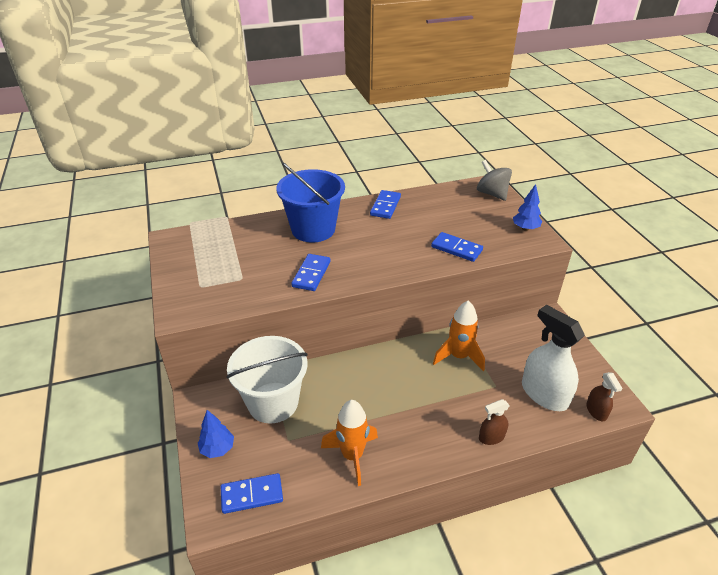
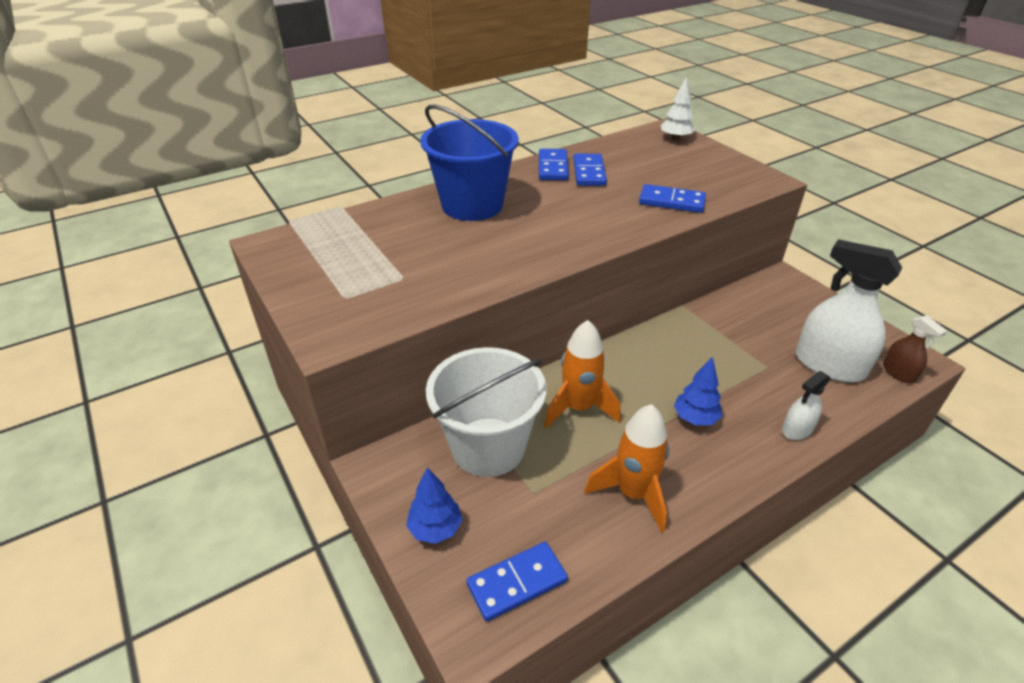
camera: 15 degrees left, 0 degrees up
blue domino [291,254,331,291] -> blue domino moved to [573,154,607,186]
orange rocket [433,301,485,371] -> orange rocket moved to [544,320,621,428]
grey spinning top [477,160,512,201] -> white tree [661,77,695,141]
brown spray bottle [479,399,509,445] -> white spray bottle [782,371,831,440]
blue tree [513,184,542,231] -> blue tree moved to [674,357,722,425]

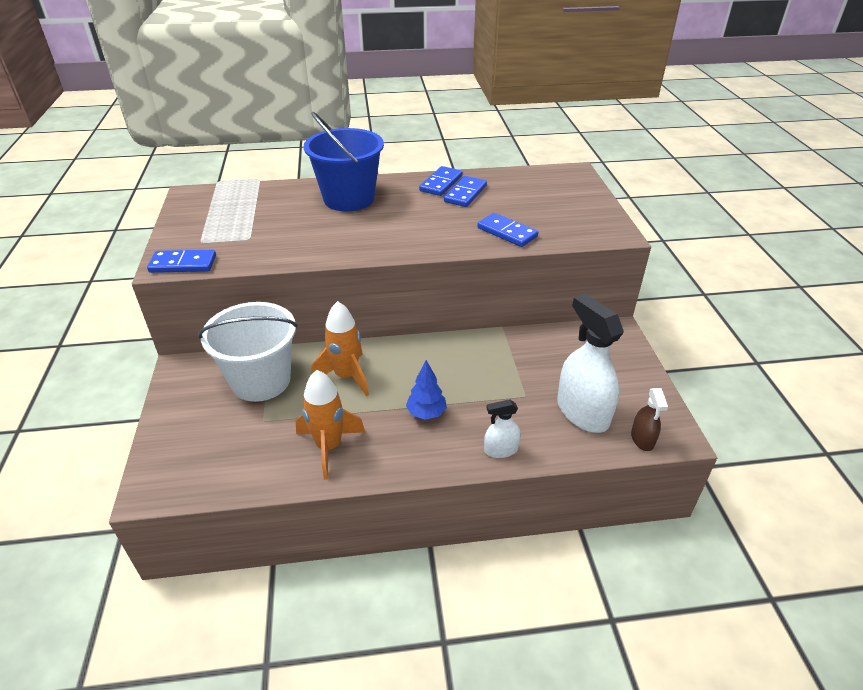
camera: 25 degrees right, 0 degrees up
blue tree [406,467,463,544] -> none
blue domino [466,542,568,621] -> blue domino moved to [147,250,216,273]
white tree [661,77,695,141] -> none

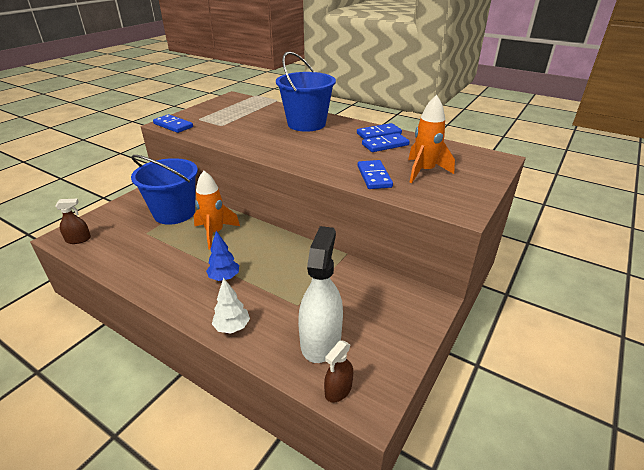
camera: 40 degrees right, 5 degrees down
white bucket [198,302,298,402] -> blue bucket [131,155,198,225]
orange rocket [296,370,365,480] -> orange rocket moved to [408,95,455,183]
white spray bottle [484,399,521,458] -> white tree [212,278,250,333]
none -> brown spray bottle [55,199,91,244]

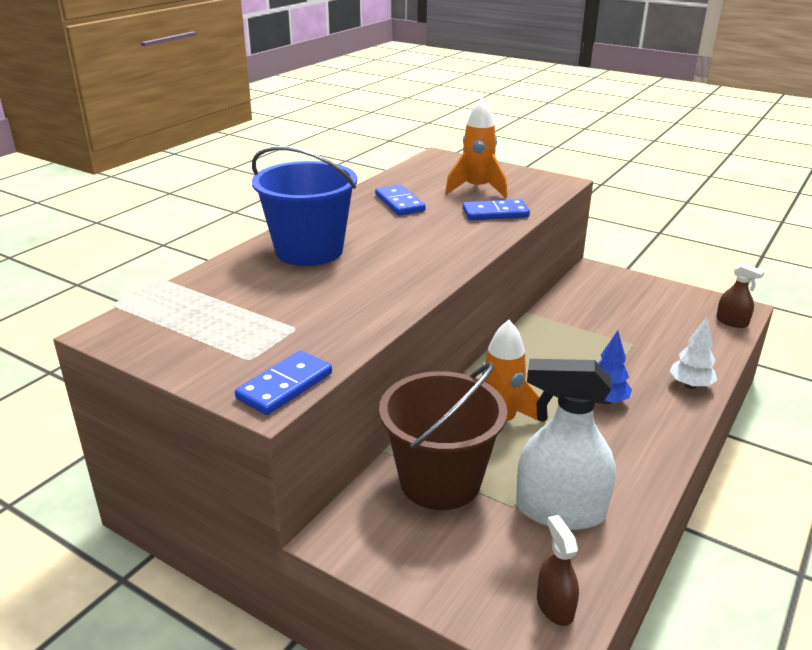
camera: 90 degrees left, 5 degrees down
blue bucket [131,155,198,225] -> brown bucket [379,362,507,510]
white spray bottle [298,226,343,363] -> white spray bottle moved to [516,359,616,530]
blue domino [357,123,402,139] -> none

